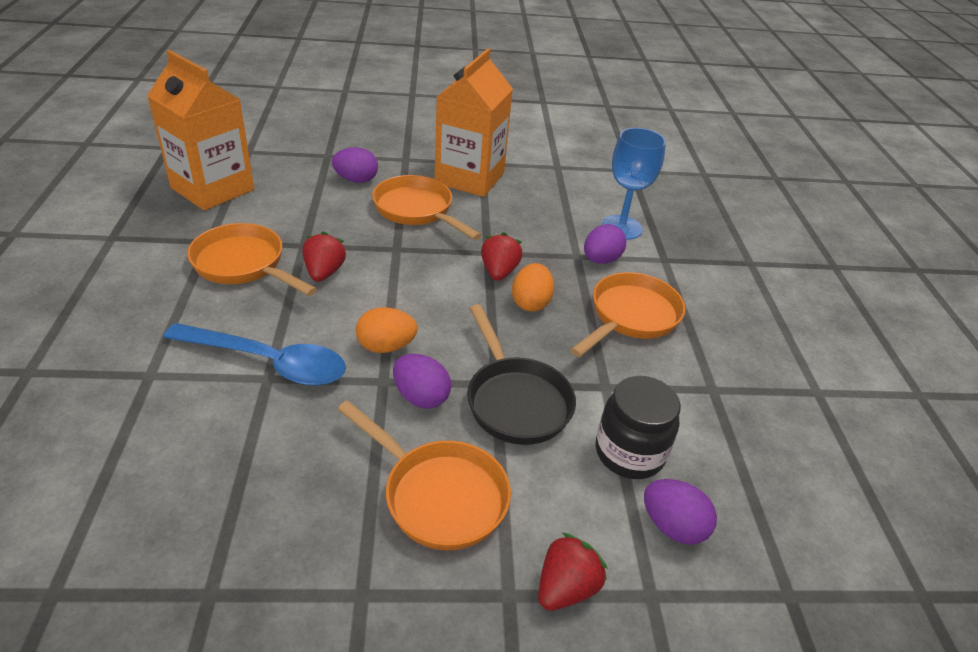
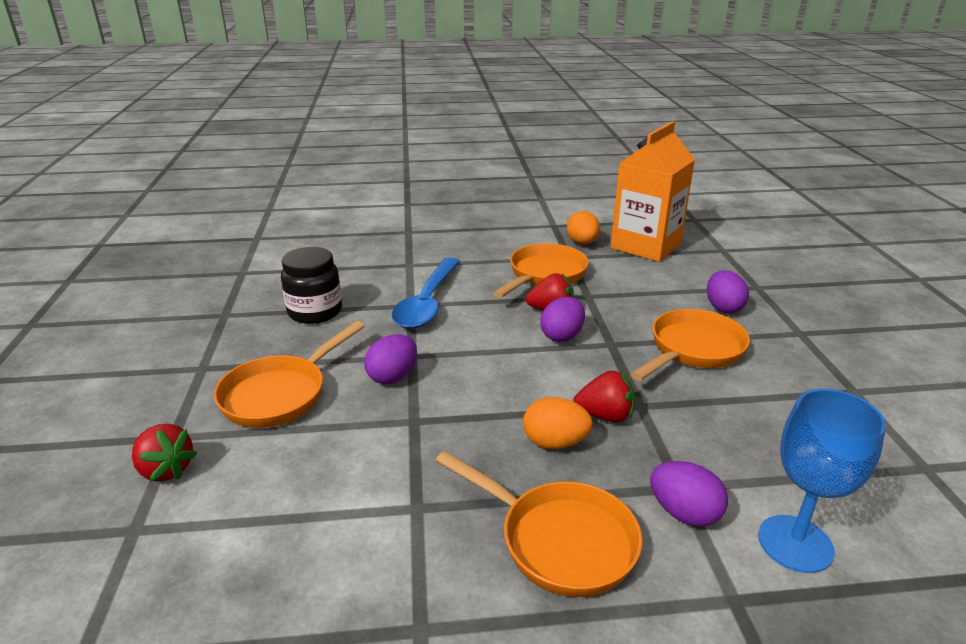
camera: 90 degrees right, 10 degrees down
orange egg [356,307,418,353] -> orange egg moved to [567,211,600,245]
orange carton [434,48,513,197] -> none
black pan [467,304,576,445] -> none
black jar [596,376,681,479] -> black jar moved to [281,247,342,324]
purple egg [644,479,717,545] -> purple egg moved to [541,297,585,342]

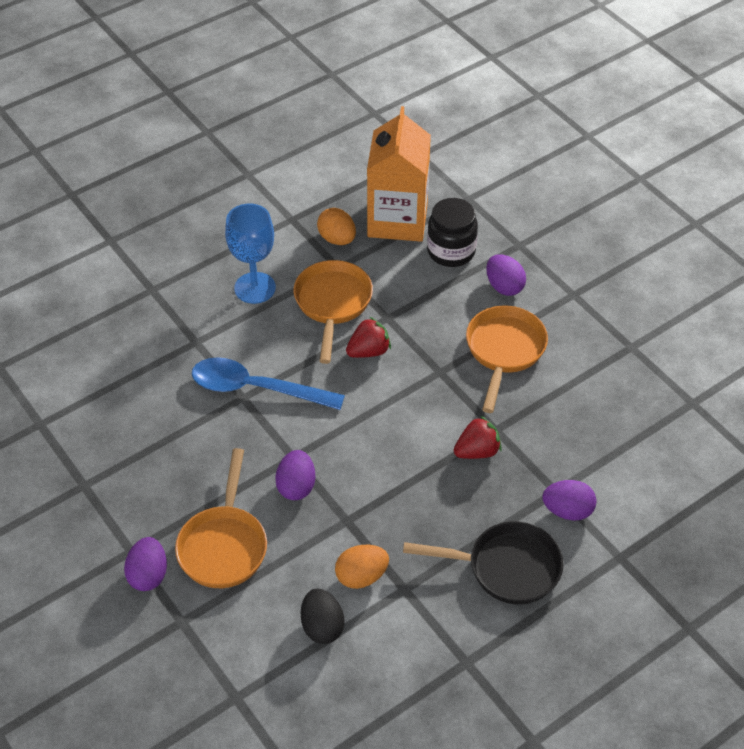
camera: 30 degrees left, 20 degrees up
red strawberry [132,424,197,482] -> none
black jar [281,247,342,324] -> black jar moved to [427,198,478,267]
blue spoon [392,257,460,329] -> blue spoon turned 120 degrees clockwise [192,357,345,410]
orange pan [436,451,642,597] -> black pan [403,521,564,605]
orange egg [523,397,593,449] -> orange egg moved to [335,545,389,589]
purple egg [541,297,585,342] -> purple egg moved to [124,537,167,591]
blue goblet [758,389,886,573] -> blue goblet moved to [225,203,276,304]
none -> black egg [301,589,345,644]

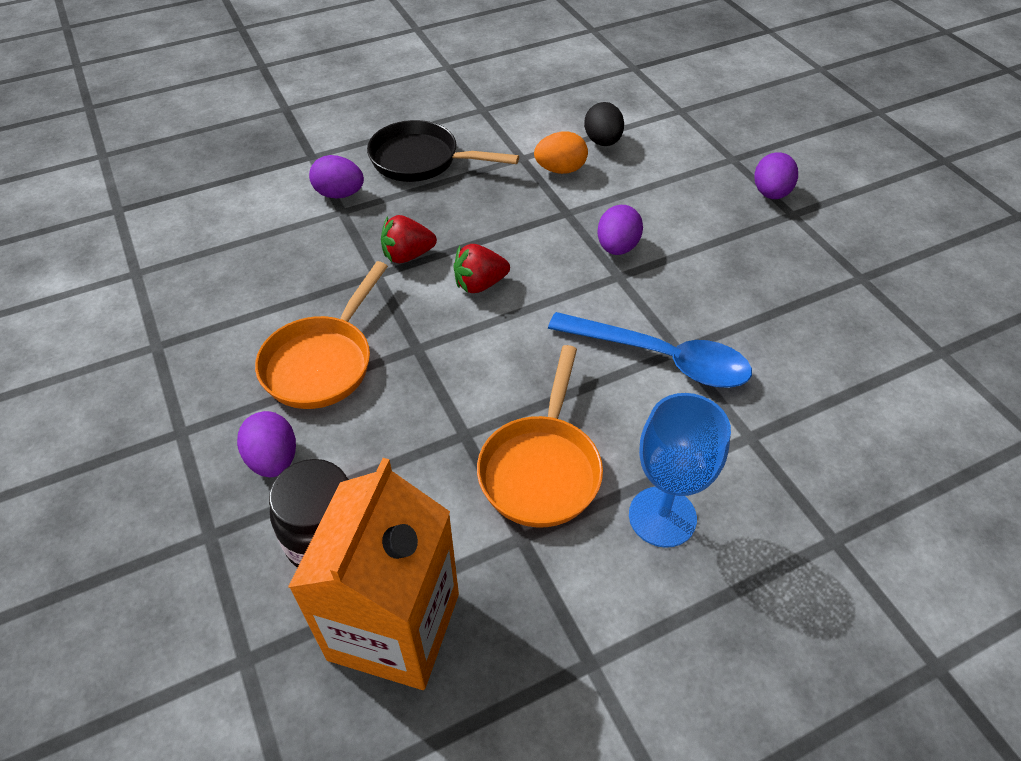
camera: 170 degrees left, 0 degrees up
orange pan [175,448,267,588] -> none
orange egg [317,208,356,245] -> none
red strawberry [346,317,391,358] -> red strawberry moved to [453,244,510,293]

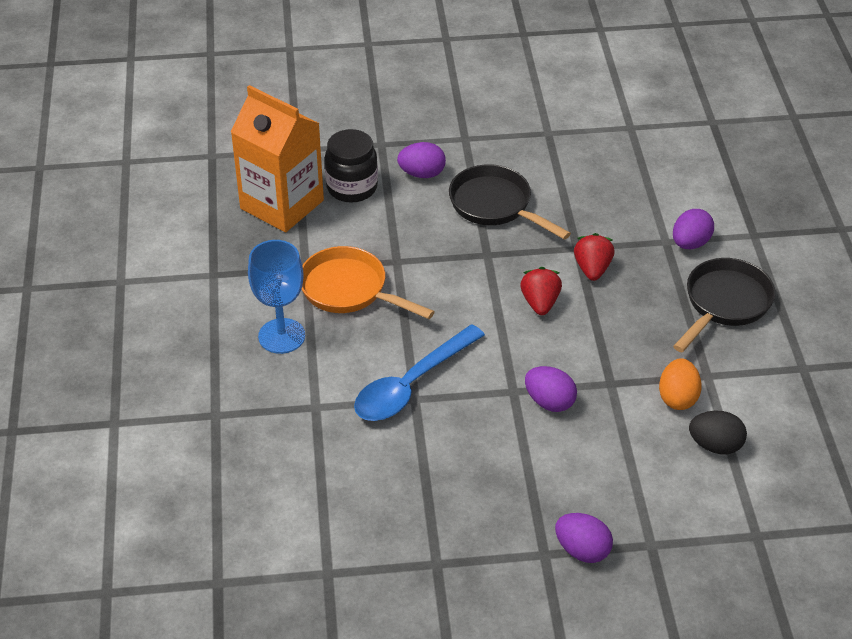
camera: 110 degrees right, 5 degrees down
orange pan [255,261,388,409] -> black pan [449,164,571,240]

